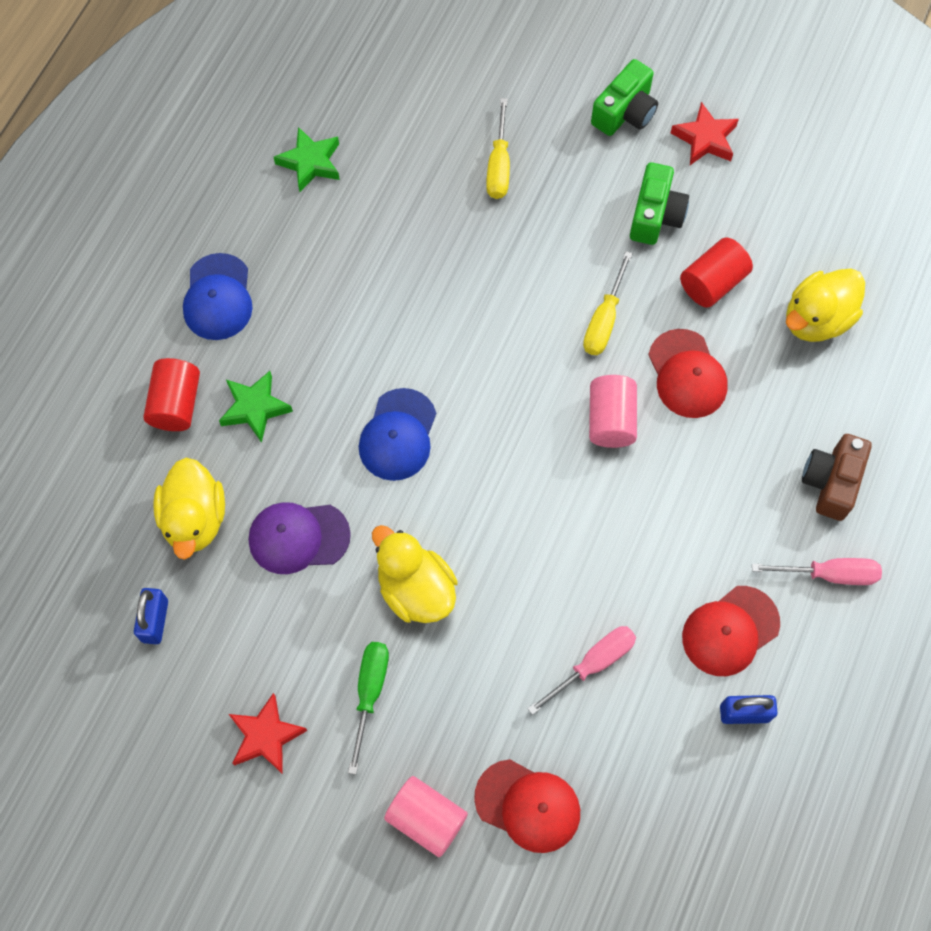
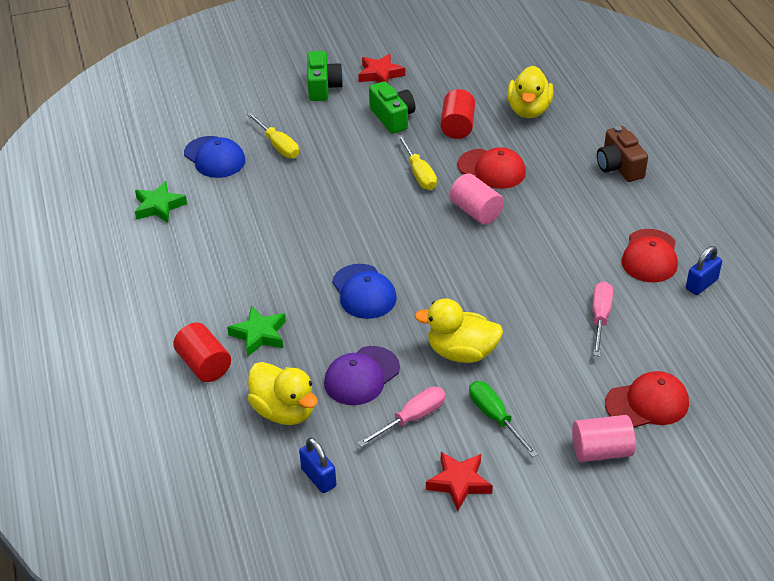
camera: 40 degrees left, 25 degrees down
blue cap [183,253,253,340] -> blue cap moved to [184,136,245,178]
pink screwdriver [752,558,882,585] -> pink screwdriver moved to [357,387,446,447]

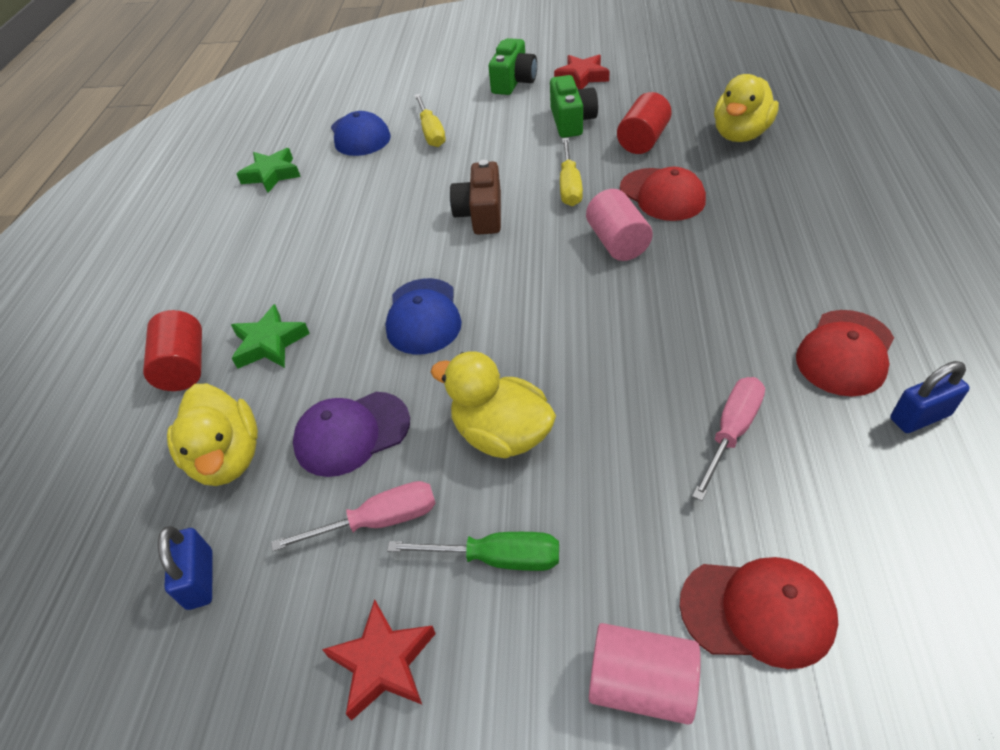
camera: 25 degrees right, 5 degrees up
green screwdriver [469,381,538,457] -> green screwdriver turned 105 degrees clockwise [387,532,559,571]
brown camera [597,126,648,182] -> brown camera moved to [450,160,501,235]

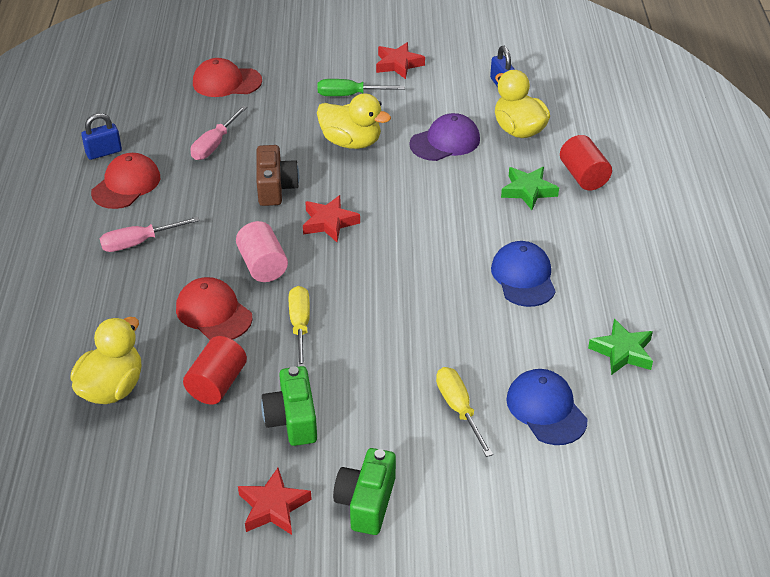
camera: 170 degrees right, 5 degrees down
pink screwdriver [271,481,436,551] -> pink screwdriver moved to [100,217,200,252]
blue cap [385,278,462,355] -> blue cap moved to [491,241,556,307]
brown camera [450,160,501,235] -> brown camera moved to [257,145,299,206]
pink cylinder [589,623,701,725] -> none
none -> red star [303,195,360,242]

